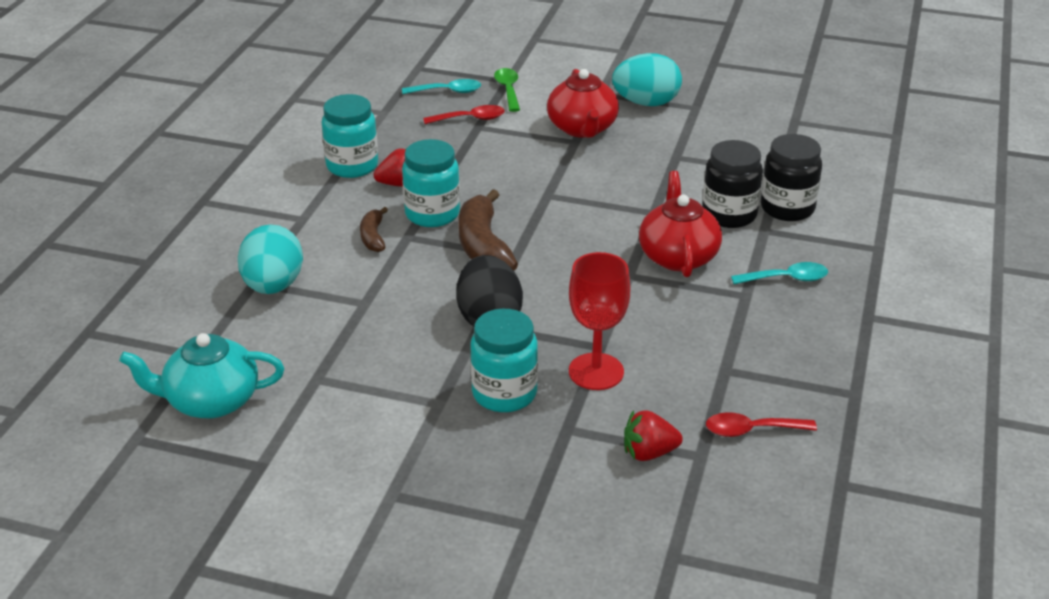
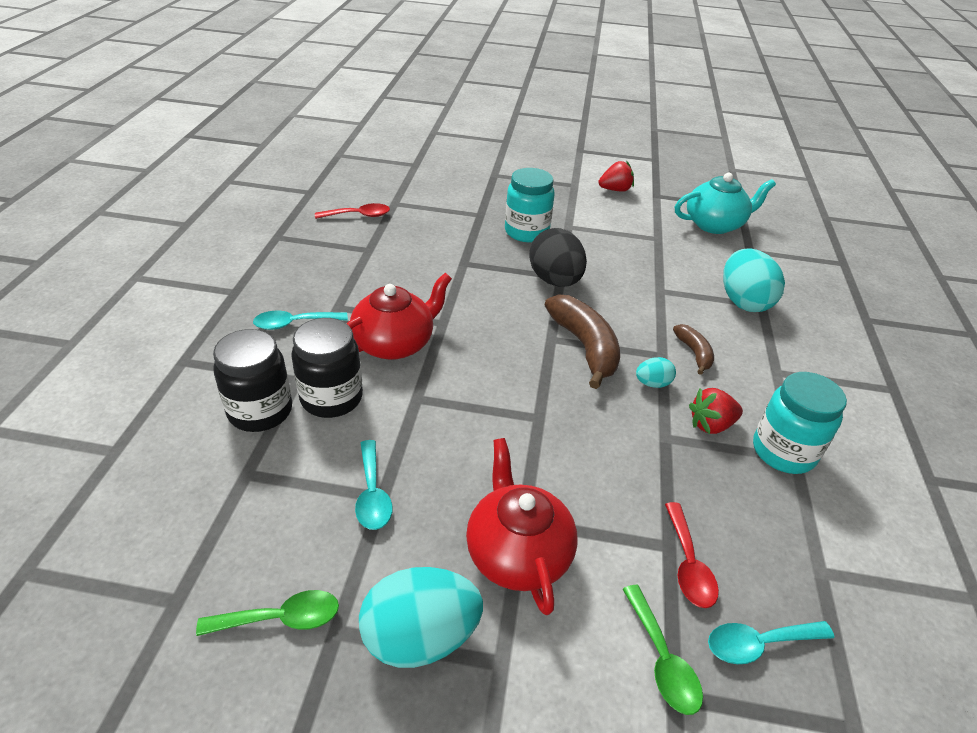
camera: 170 degrees right, 5 degrees up
turquoise jar [402,139,460,227] -> turquoise egg [636,357,676,388]
red spoon [423,105,505,124] -> red spoon turned 75 degrees counterclockwise [665,502,719,608]
red goblet [569,252,630,390] -> none
red strawberry [624,410,683,461] -> red strawberry moved to [599,161,634,192]
red teapot [639,171,722,277] -> red teapot turned 120 degrees counterclockwise [346,273,452,360]
none -> green spoon [196,590,339,636]
none -> turquoise spoon [355,440,393,530]

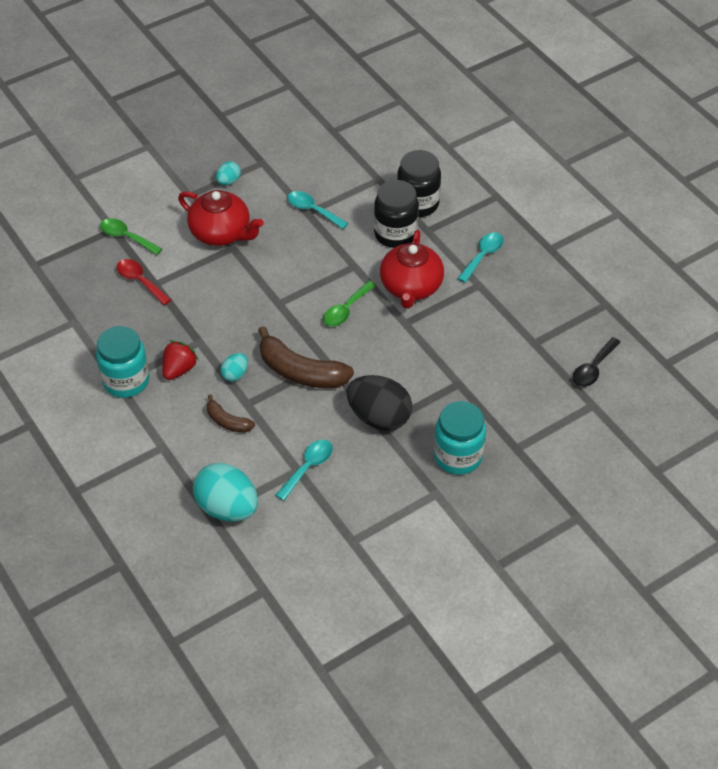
camera: 140 degrees right, 10 degrees up
green spoon [196,590,339,636] -> green spoon moved to [323,281,376,327]
red spoon [315,203,390,219] -> black spoon [573,337,621,387]
turquoise egg [359,567,483,668] -> turquoise egg [216,161,241,185], size x0.49
red strawberry [599,161,634,192] -> none
turquoise teapot [675,173,776,234] -> none
turquoise spoon [708,621,834,664] -> turquoise spoon moved to [276,440,333,501]

